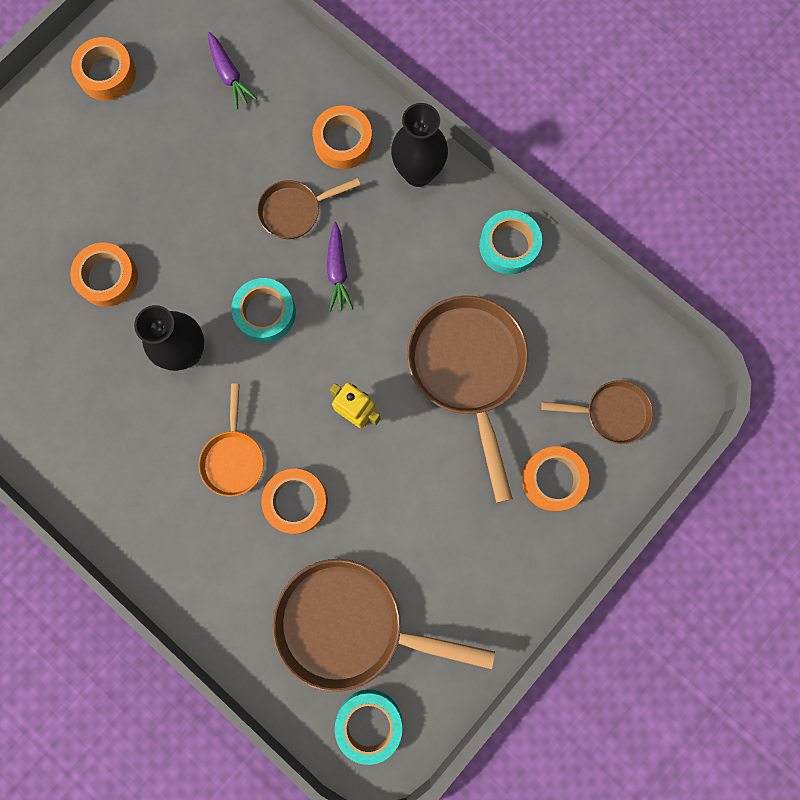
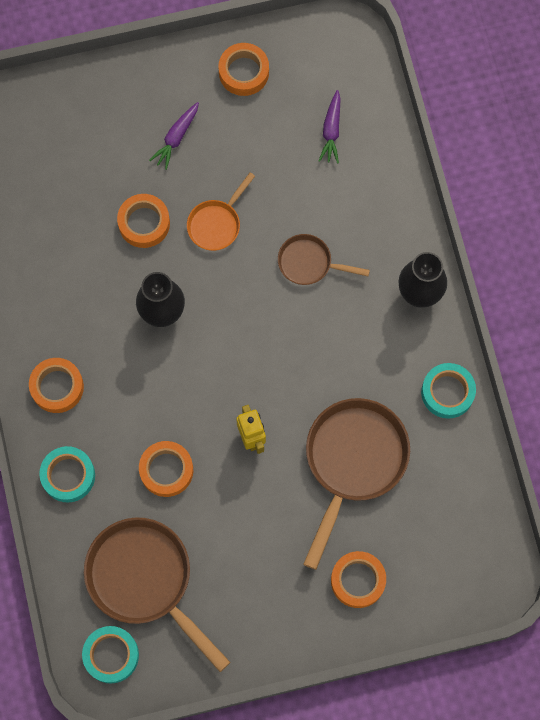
camera: 35 degrees right, 5 degrees down
orange pan [199,384,264,497] -> orange pan moved to [187,172,255,251]
turquoise tape [231,278,296,342] -> turquoise tape moved to [39,446,95,502]
orange tape [312,105,372,169] -> orange tape moved to [29,358,84,413]
purple carrot [327,222,353,312] -> purple carrot moved to [149,102,199,170]
brown pan [541,380,653,444] -> none

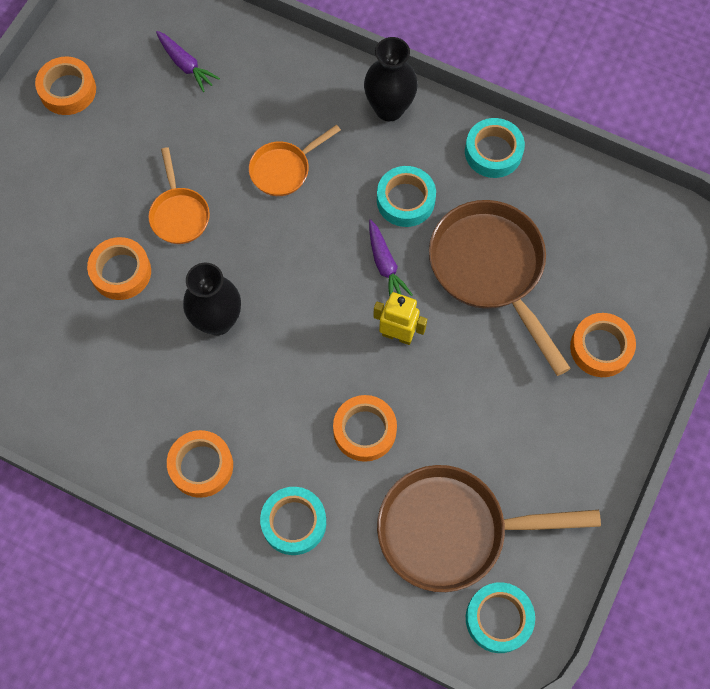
camera: 50 degrees left, 5 degrees down
purple carrot [149,102,199,170] -> purple carrot moved to [369,219,413,297]
brown pan [278,234,370,285] -> orange pan [249,125,341,196]
none -> turquoise tape [377,166,436,227]

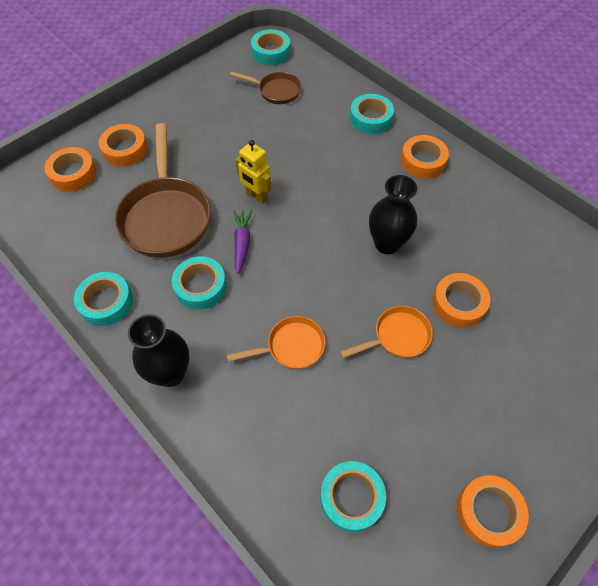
camera: 160 degrees left, 10 degrees down
orange pan [149,147,210,244] -> orange pan turned 60 degrees clockwise [340,306,433,358]
purple carrot [156,31,220,92] -> turquoise tape [320,461,386,532]
orange tape [333,395,397,462] -> orange tape moved to [44,147,97,192]
brown pan [377,465,601,592] -> brown pan [230,71,302,104], size x0.53

